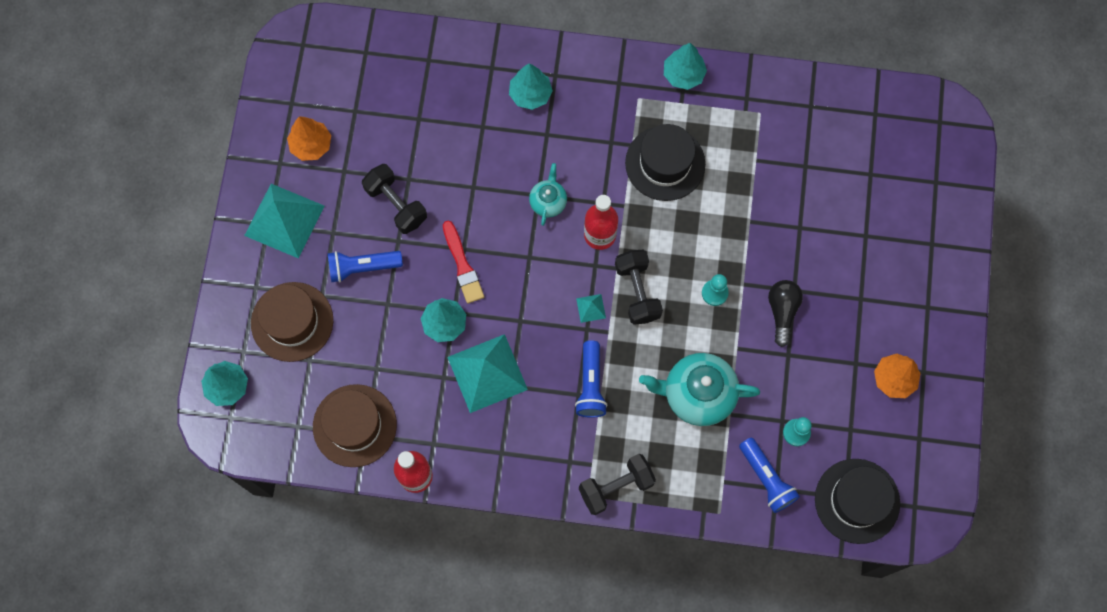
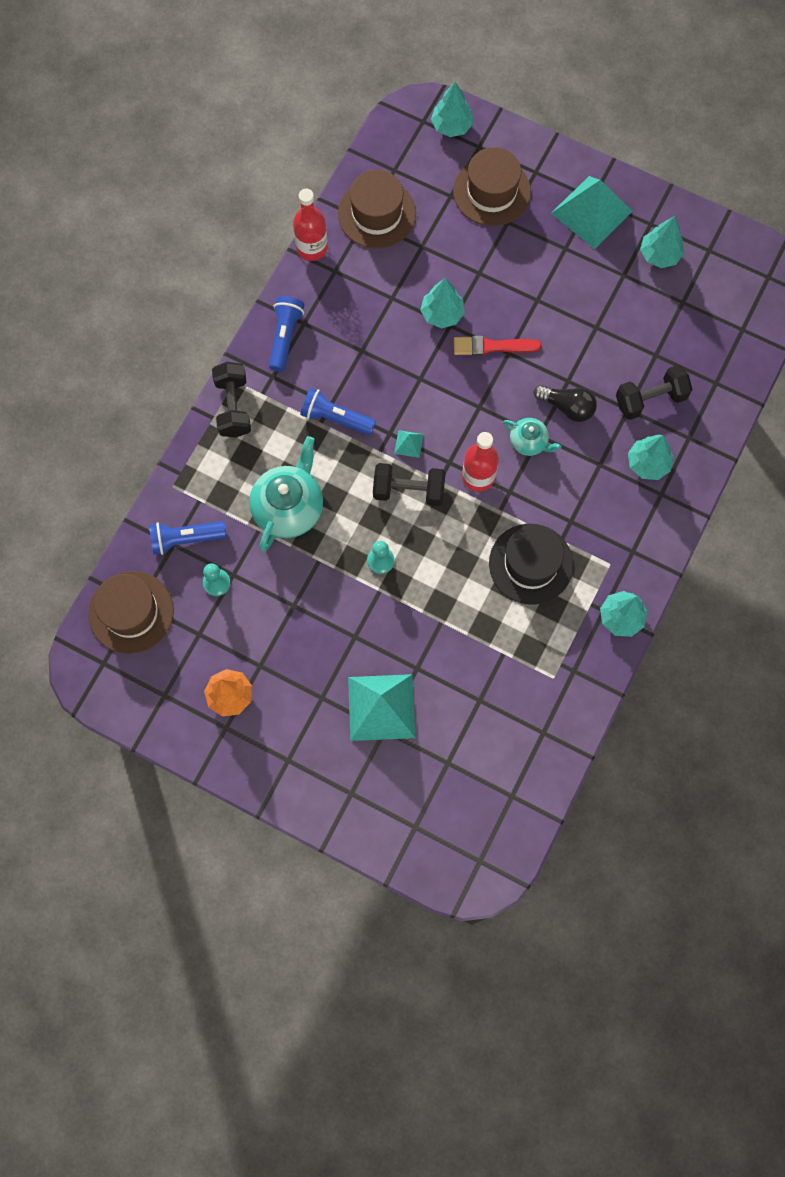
camera: 110 degrees right, 0 degrees up
orange tree [287,117,331,161] -> turquoise tree [640,216,684,268]
blue flashlight [328,251,403,283] -> blue flashlight moved to [269,296,305,372]
black dumbbell [362,164,427,234] -> black dumbbell moved to [616,365,693,420]
turquoise pyramid [447,334,528,413] -> turquoise pyramid moved to [348,674,416,741]
black light bulb [768,280,803,347] -> black light bulb moved to [534,385,597,422]
black hat [815,459,900,544] -> brown hat [88,571,174,654]

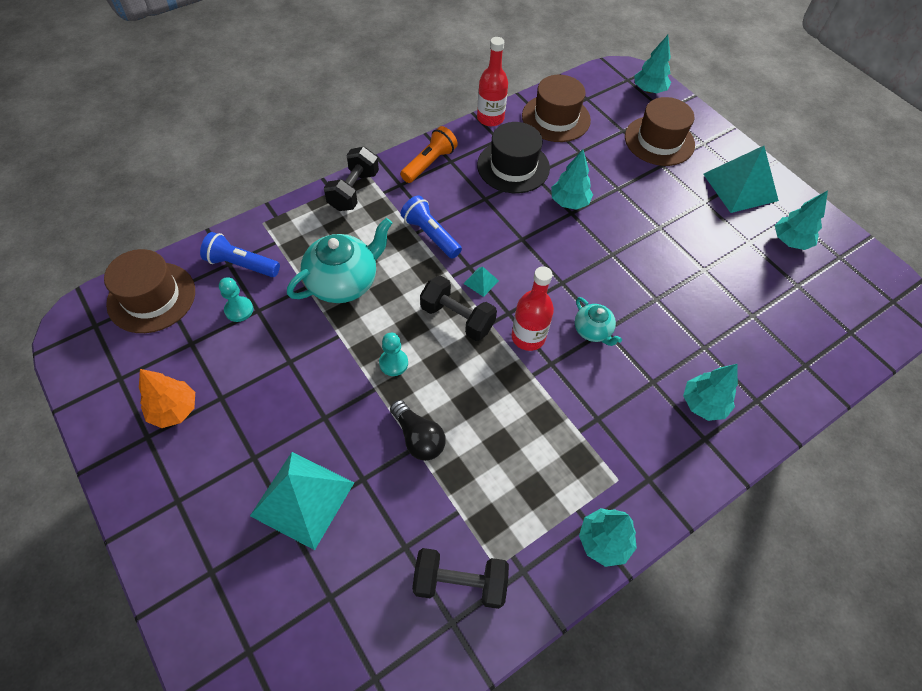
camera: 25 degrees right, 15 degrees down
blue flashlight [269,296,305,372] -> orange flashlight [400,126,458,183]
red brush [454,336,542,356] -> none
black hat [489,524,573,605] -> black hat moved to [477,122,550,193]
black light bulb [534,385,597,422] -> black light bulb moved to [390,400,446,461]
black dumbbell [616,365,693,420] -> black dumbbell moved to [412,548,509,609]

